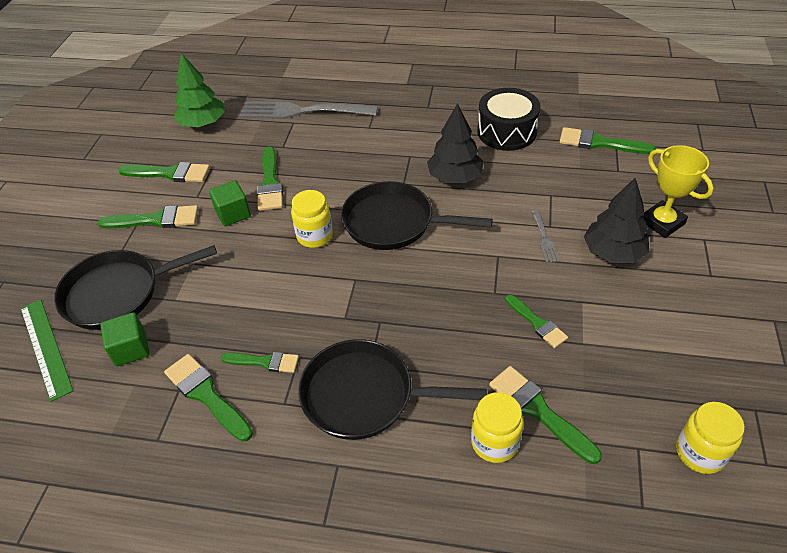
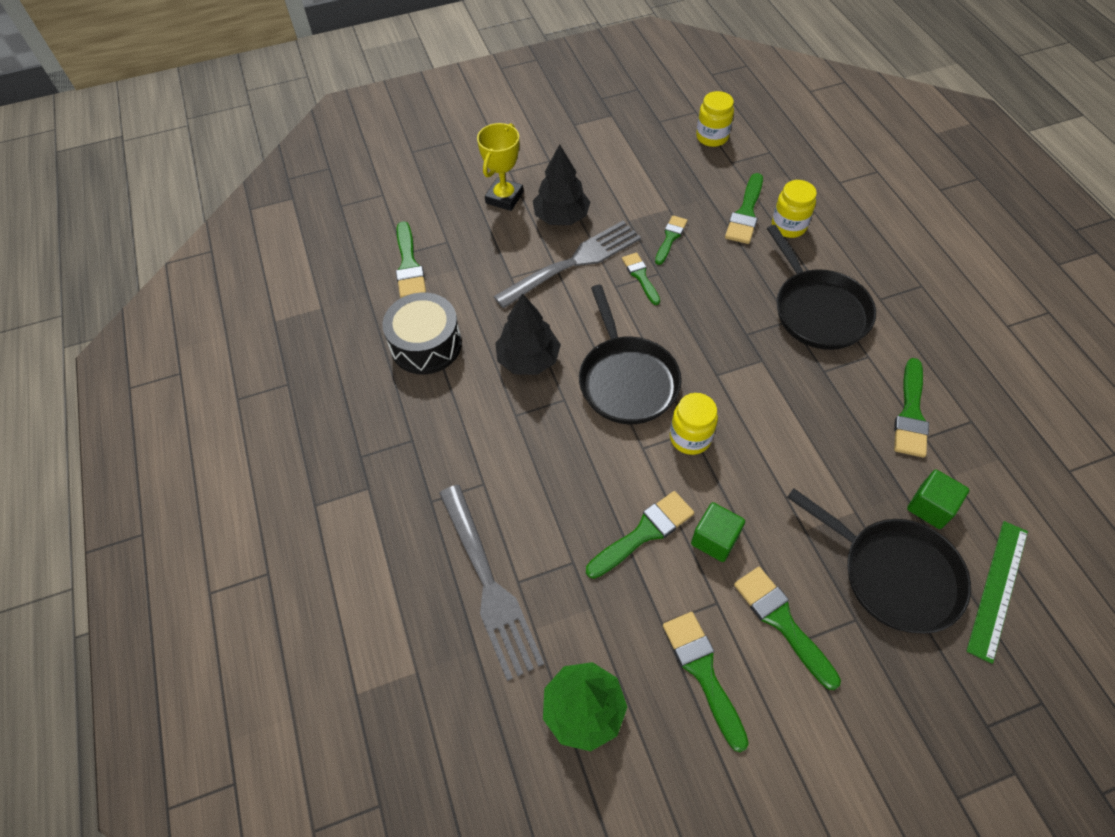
camera: 120 degrees left, 10 degrees up
green brush [221,352,299,373] -> green brush moved to [622,253,660,305]
grey fork [532,210,559,263] -> grey fork [493,221,641,308], size x2.37

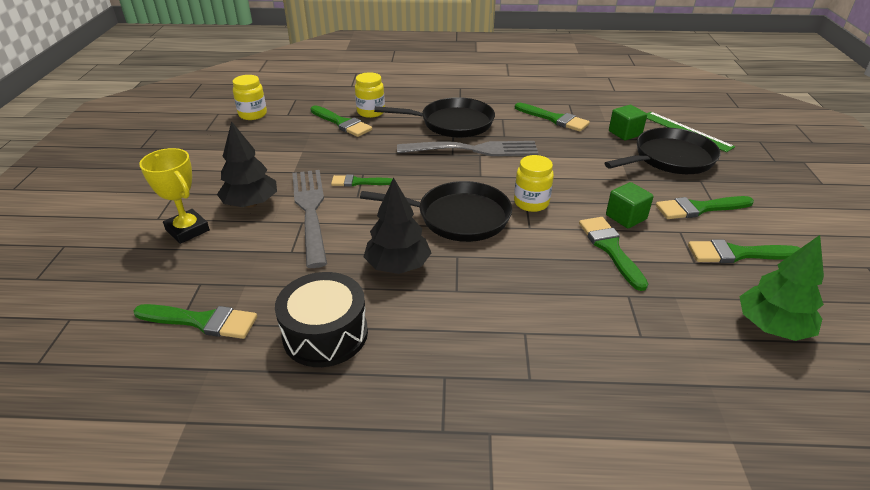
camera: 70 degrees left, 20 degrees down
grey fork [439,485,544,681] -> grey fork moved to [397,141,539,156]
green brush [655,215,688,265] -> none

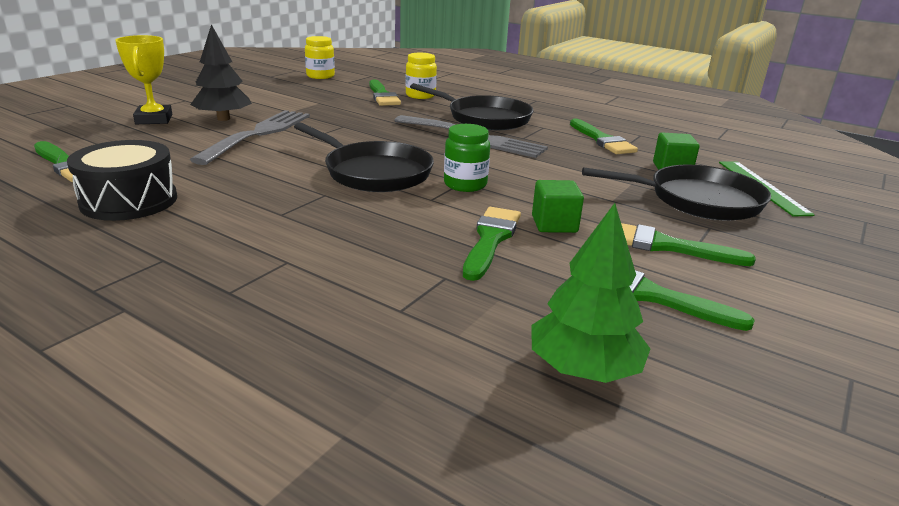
camera: 30 degrees right, 10 degrees down
green brush [331,175,393,187] -> none
black tree [364,177,431,274] -> none
yellow jar [514,155,554,212] -> green jar [444,124,490,192]

